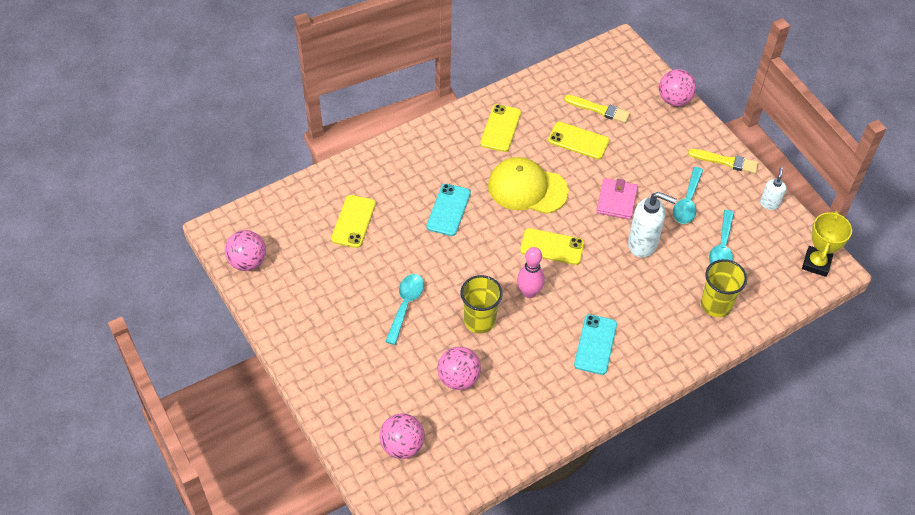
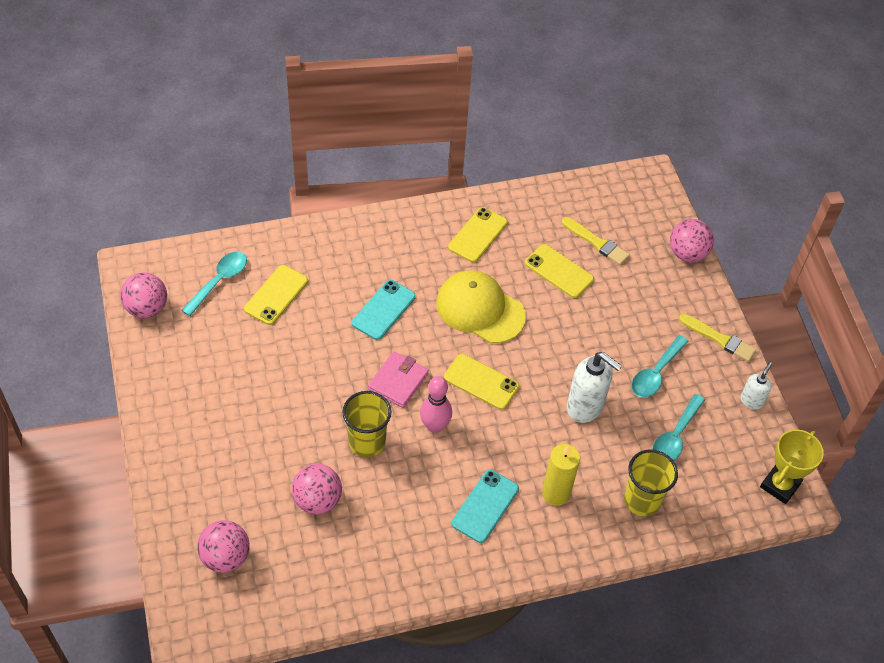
camera: 15 degrees right, 0 degrees up
turquoise spoon [385,274,424,345] -> turquoise spoon moved to [181,252,247,316]
pink wallet [596,178,638,220] -> pink wallet moved to [368,351,429,408]
none -> yellow candle [542,444,580,506]

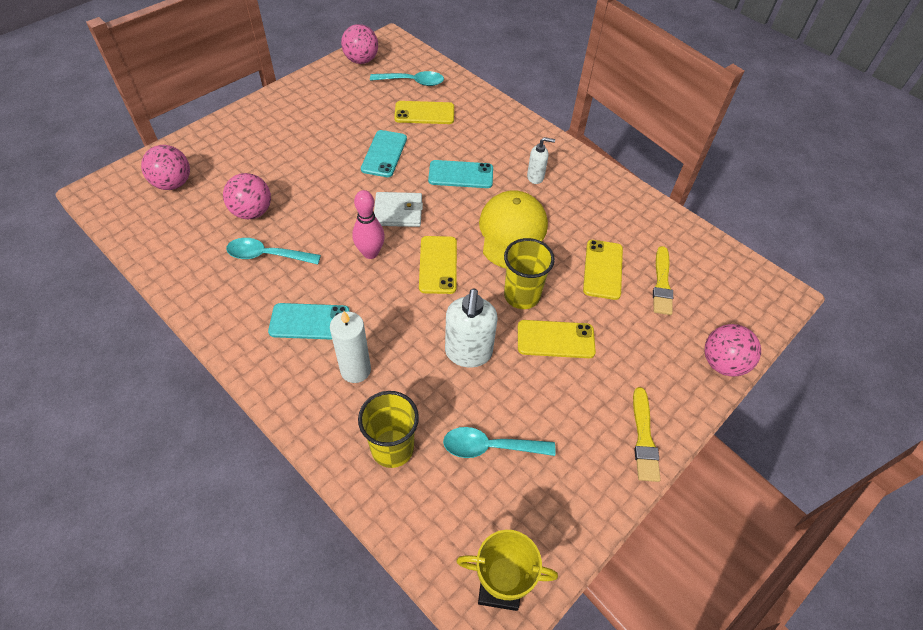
camera: 60 degrees right, 0 degrees up
yellow cup [342,391,391,458] -> yellow cup moved to [504,238,555,309]
pink wallet [368,351,429,408] -> white wallet [374,192,423,227]
yellow phone [448,207,508,263] -> yellow phone moved to [518,320,596,358]
yellow candle [542,444,580,506] -> white candle [330,311,371,383]
turquoise spoon [631,335,689,397] -> turquoise spoon moved to [226,238,321,264]
white soap dispenser [740,362,772,409] -> white soap dispenser moved to [527,137,555,184]
none -> turquoise phone [361,130,407,177]

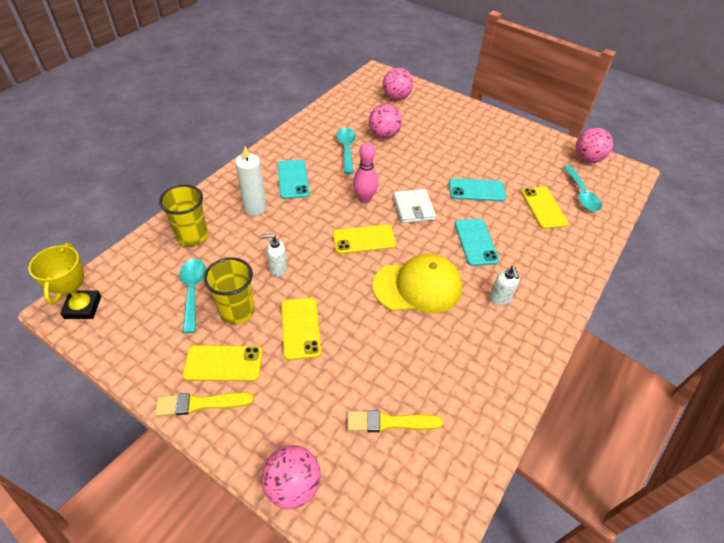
camera: 80 degrees right, 5 degrees down
white soap dispenser [445,288,498,368] -> white soap dispenser [260,234,287,277], size x0.56
yellow cup [504,238,555,309] -> yellow cup moved to [204,257,255,324]
yellow phone [583,240,623,300] -> yellow phone moved to [183,345,263,382]

